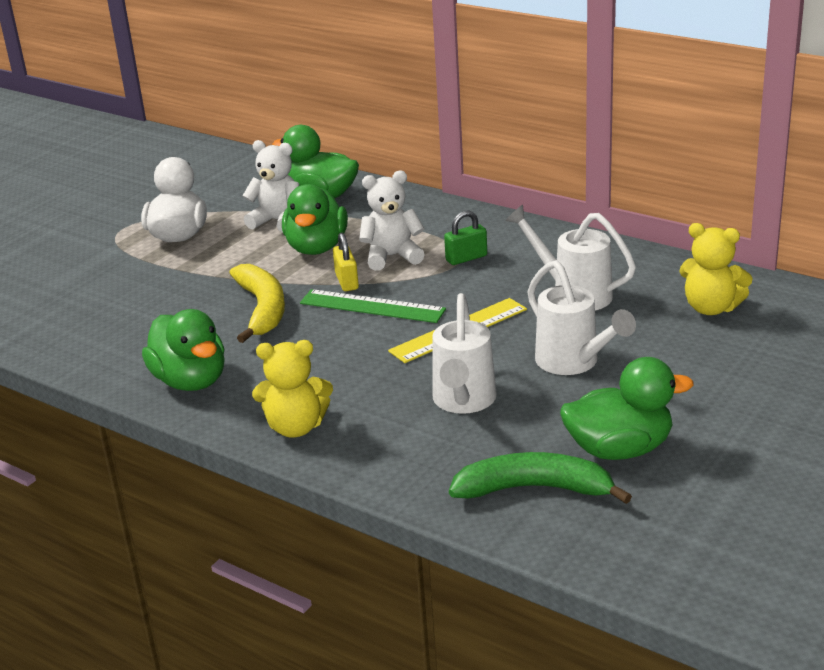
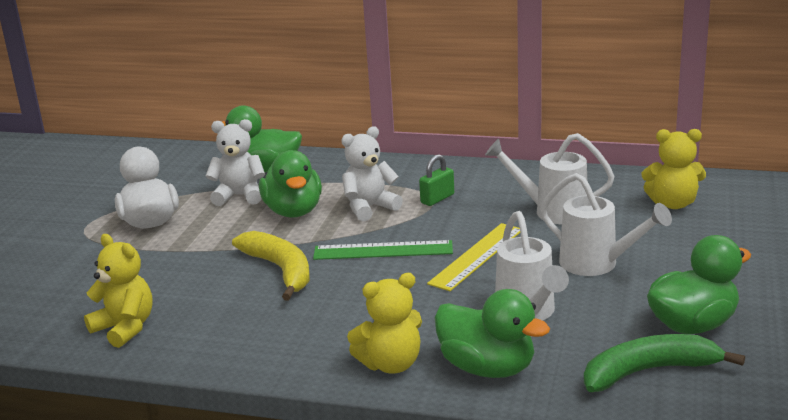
camera: 20 degrees left, 5 degrees down
green duck [142,309,225,391] -> green duck moved to [435,289,550,378]
yellow padlock [333,233,359,291] -> none
none -> yellow teddy bear [84,234,153,348]

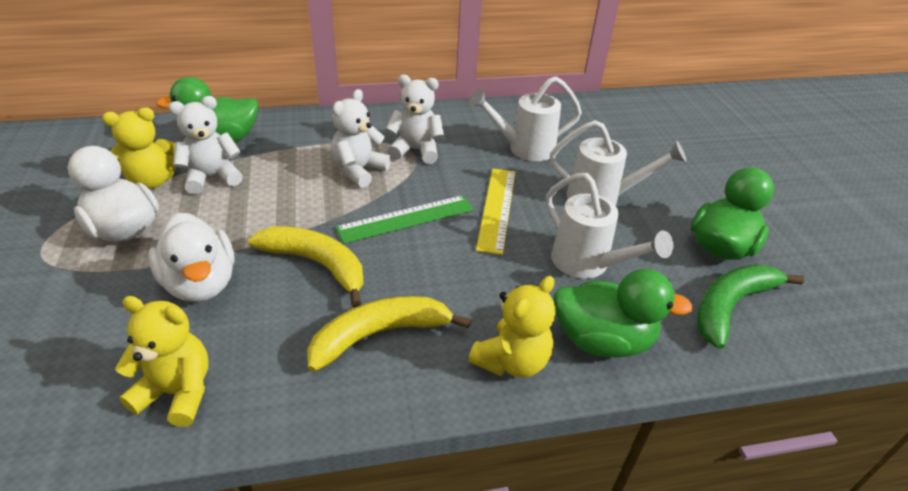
camera: 30 degrees left, 15 degrees up
green duck [259,150,322,218] -> none
green padlock [419,154,454,206] -> white teddy bear [386,75,444,164]
yellow teddy bear [642,129,706,209] -> yellow teddy bear moved to [102,107,176,189]
none -> white duck [148,212,234,302]
none -> yellow banana [307,296,471,372]

